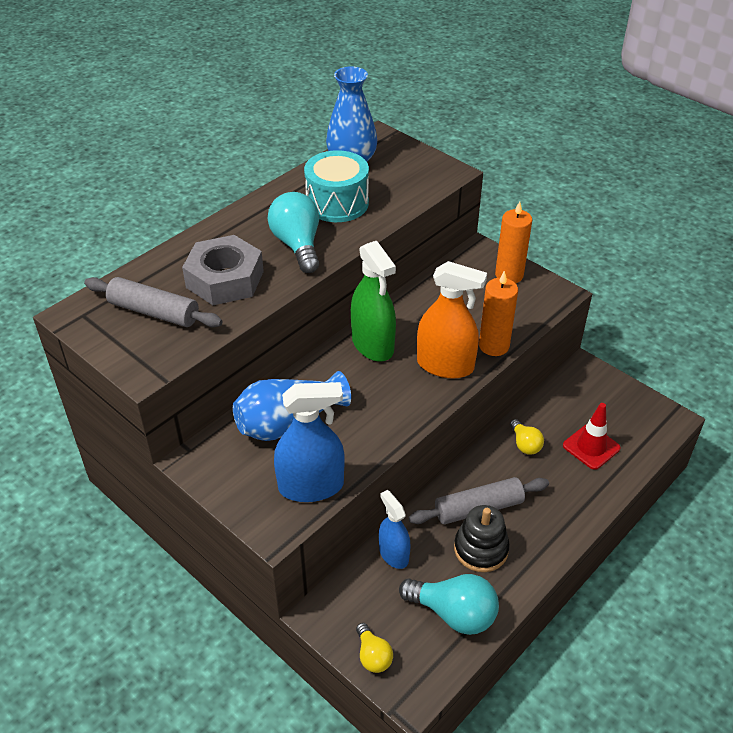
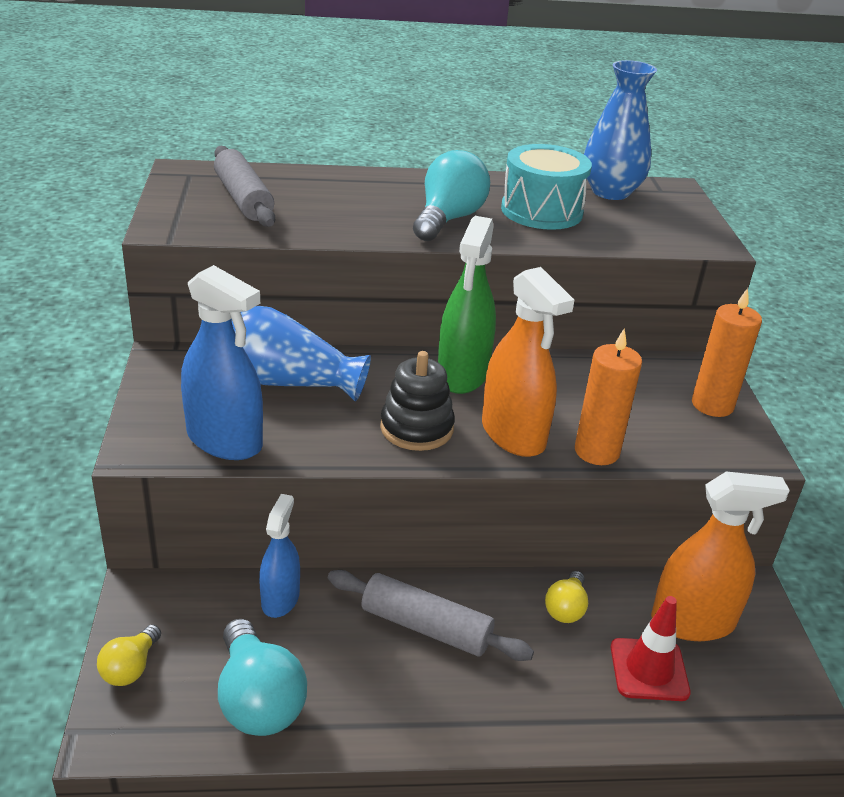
camera: 40 degrees right, 10 degrees down
grey nut [182,235,264,305] -> none
black stacking toy [454,505,510,572] -> black stacking toy moved to [380,351,455,451]
none -> orange spray bottle [651,472,790,641]

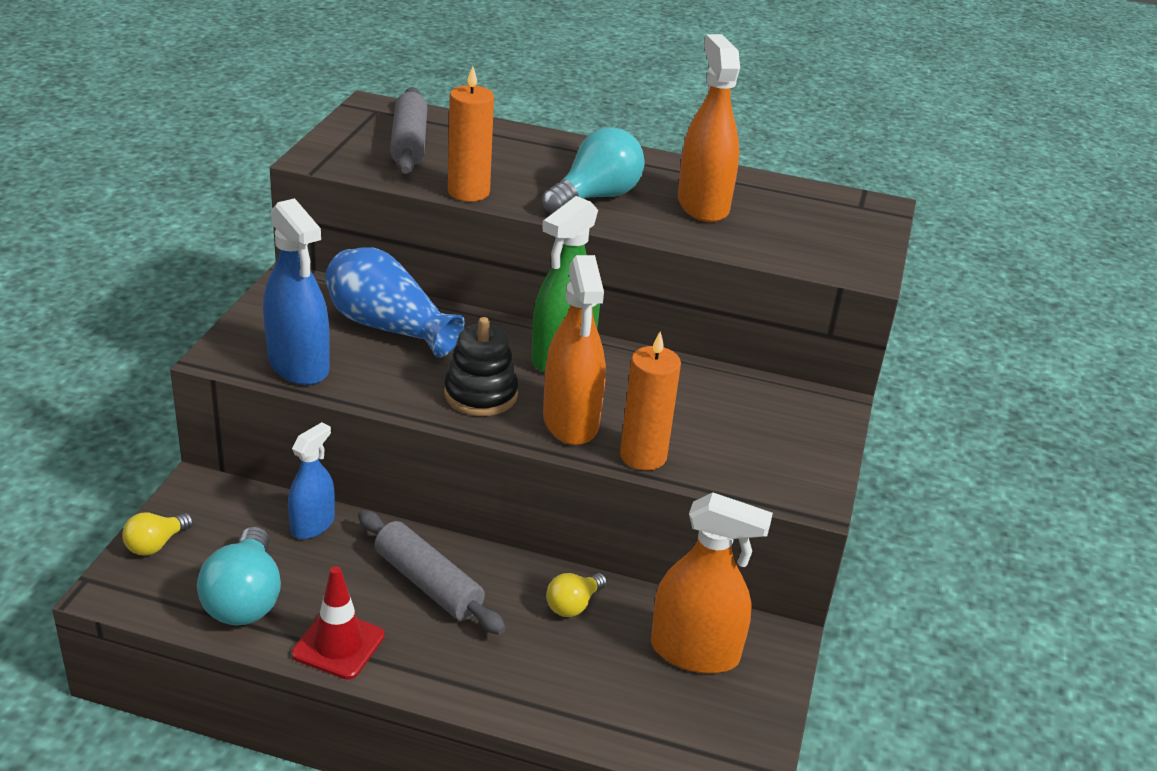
camera: 20 degrees right, 0 degrees up
turquoise drum [501,144,592,230] -> orange spray bottle [678,34,740,222]
blue vase [584,60,657,200] -> none
red traffic cone [611,596,691,701] -> red traffic cone moved to [292,566,385,680]
orange candle [692,288,762,417] -> orange candle moved to [448,66,494,201]

